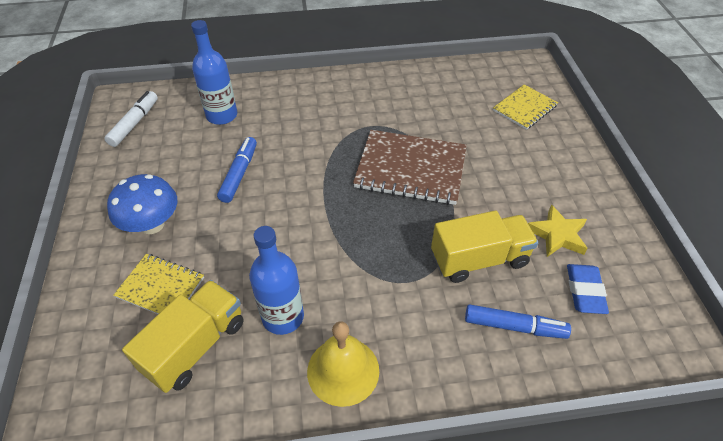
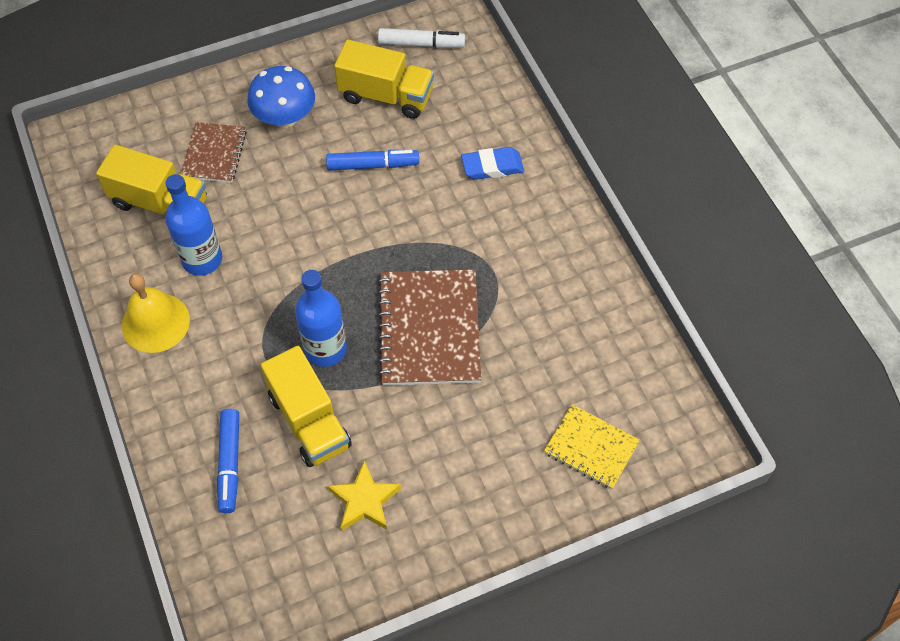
camera: 75 degrees right, 10 degrees up
yellow notebook [113,254,204,314] -> brown notebook [181,122,247,183]
blue bottle [191,20,237,125] -> blue bottle moved to [295,270,347,367]
blue eraser [567,264,609,314] -> blue eraser moved to [461,147,524,180]
none -> yellow truck [334,39,434,119]

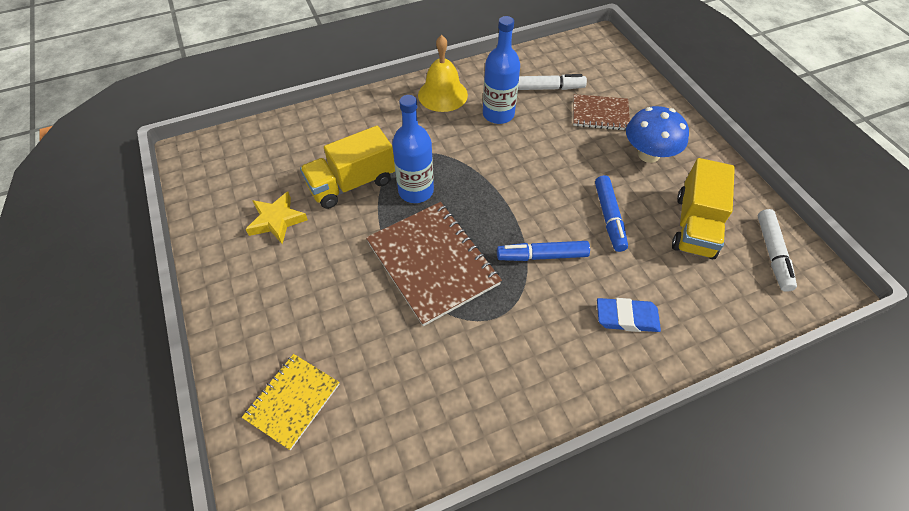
camera: 90 degrees right, 5 degrees down
yellow truck [96,144,207,214] -> white marker [518,74,587,90]
blue marker [217,409,239,513] -> blue marker moved to [497,241,590,261]
brown notebook [378,269,481,386] -> brown notebook turned 60 degrees clockwise [366,202,502,326]
blue eraser [461,147,524,180] -> blue eraser turned 75 degrees counterclockwise [597,298,661,332]

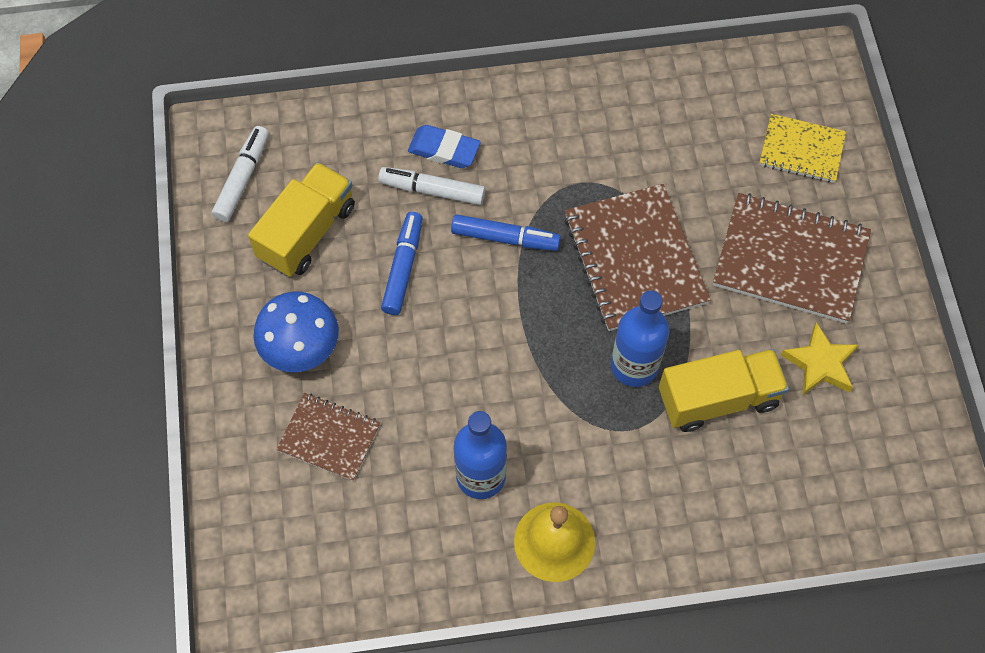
camera: 165 degrees left, 10 degrees up
yellow notebook [242,354,340,450] -> yellow notebook turned 60 degrees clockwise [759,114,846,183]
white marker [518,74,587,90] -> white marker moved to [378,167,485,205]
none -> brown notebook [713,193,871,323]

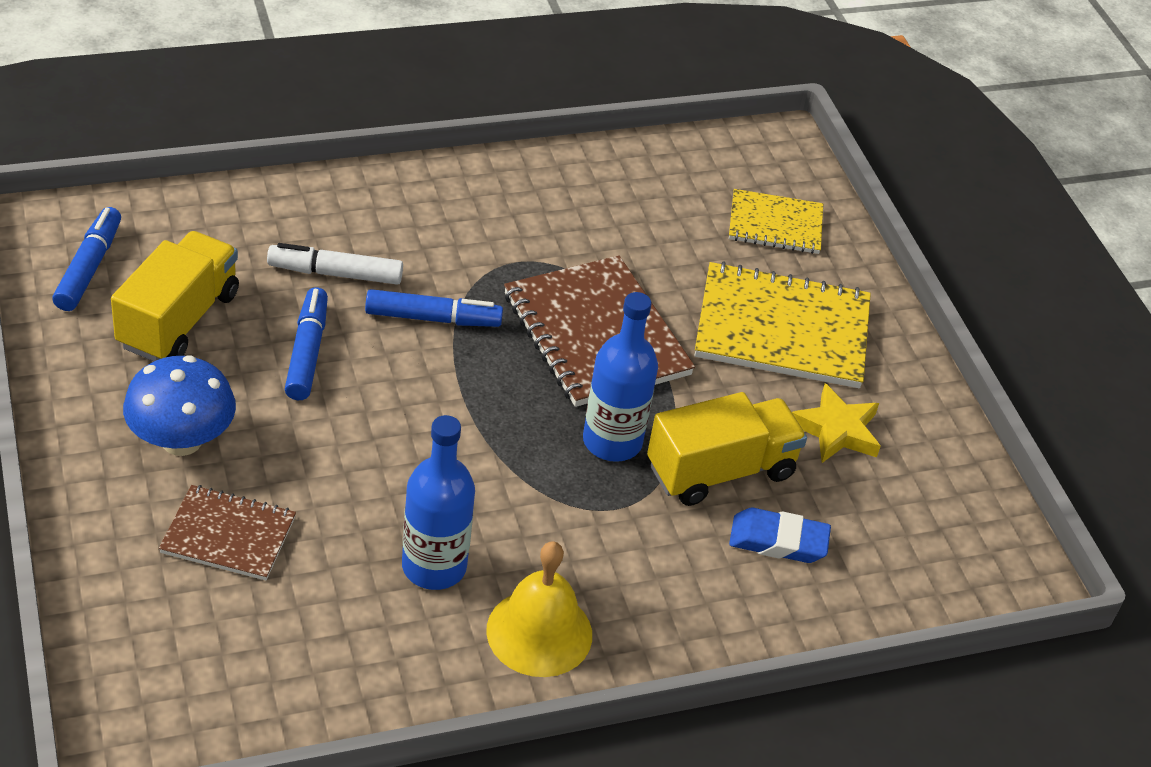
camera: 15 degrees left, 20 degrees down
white marker [212,126,269,222] -> blue marker [52,207,121,311]
blue eraser [408,125,481,168] -> blue eraser moved to [729,508,831,563]
brown notebook [713,193,871,323] -> yellow notebook [694,261,871,388]

